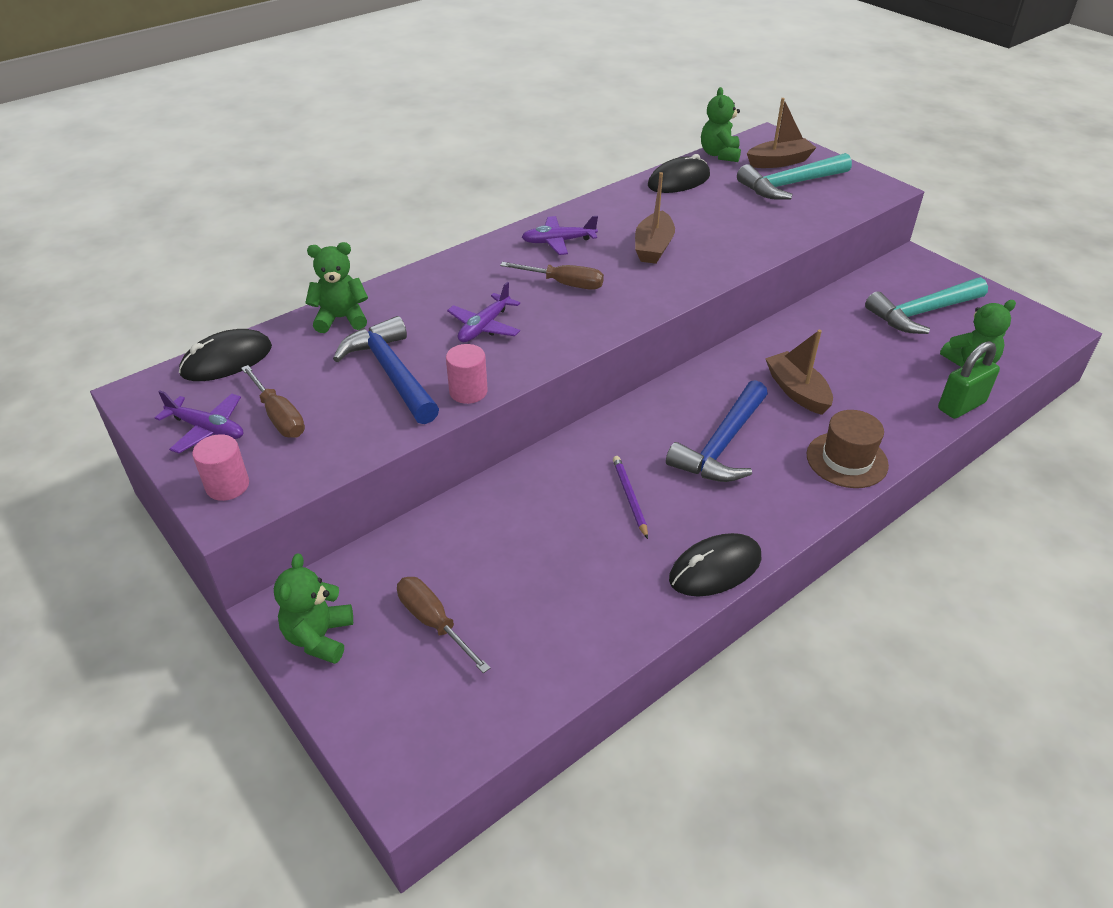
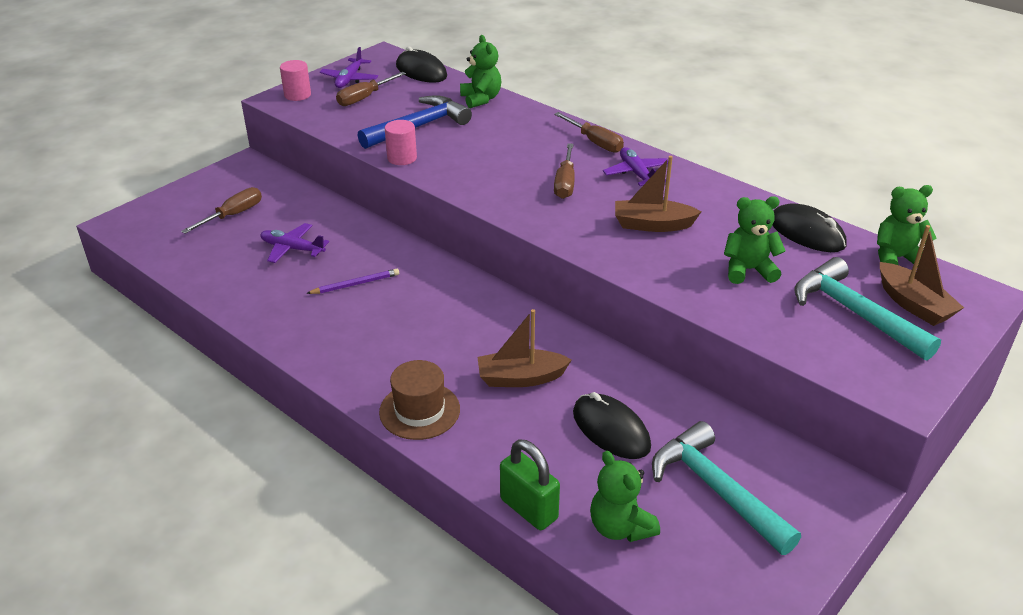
camera: 80 degrees right, 5 degrees down
green teddy bear [274,553,353,664] -> green teddy bear moved to [724,196,785,284]
purple plane [447,282,520,342] -> purple plane moved to [260,223,329,263]
blue hammer [666,380,768,482] -> none
black mouse [669,533,762,596] -> black mouse moved to [573,392,651,459]
brown boat [765,330,833,415] -> brown boat turned 150 degrees counterclockwise [478,309,572,387]
none -> brown screwdriver [554,112,624,153]

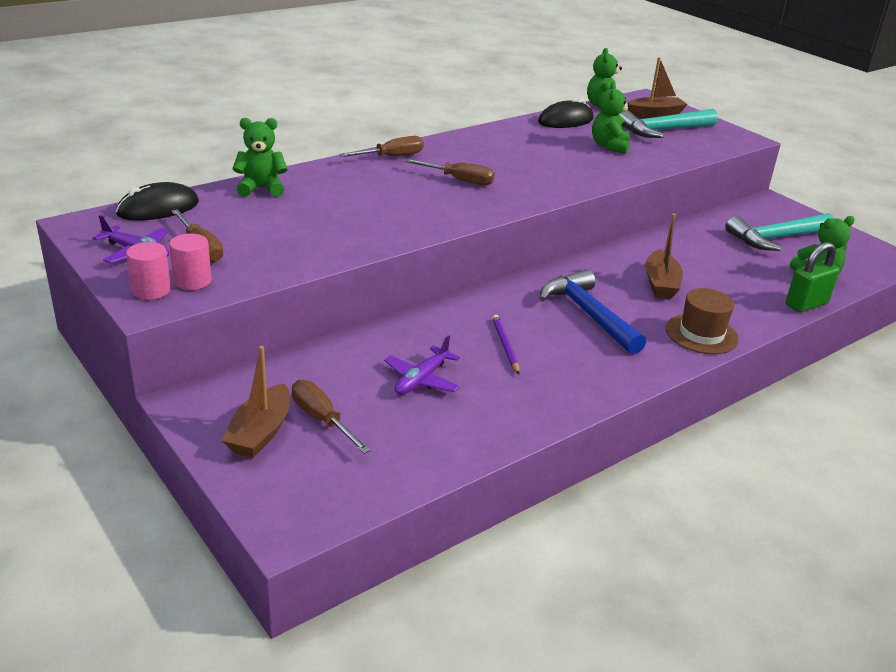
camera: 80 degrees left, 5 degrees down
blue hammer [358,95,472,149] -> blue hammer moved to [540,269,646,355]
pink cylinder [385,120,417,165] -> pink cylinder moved to [169,234,212,290]
black mouse [573,392,651,459] -> none
purple plane [603,147,668,186] -> none
brown boat [615,156,701,232] -> brown boat moved to [222,346,290,458]

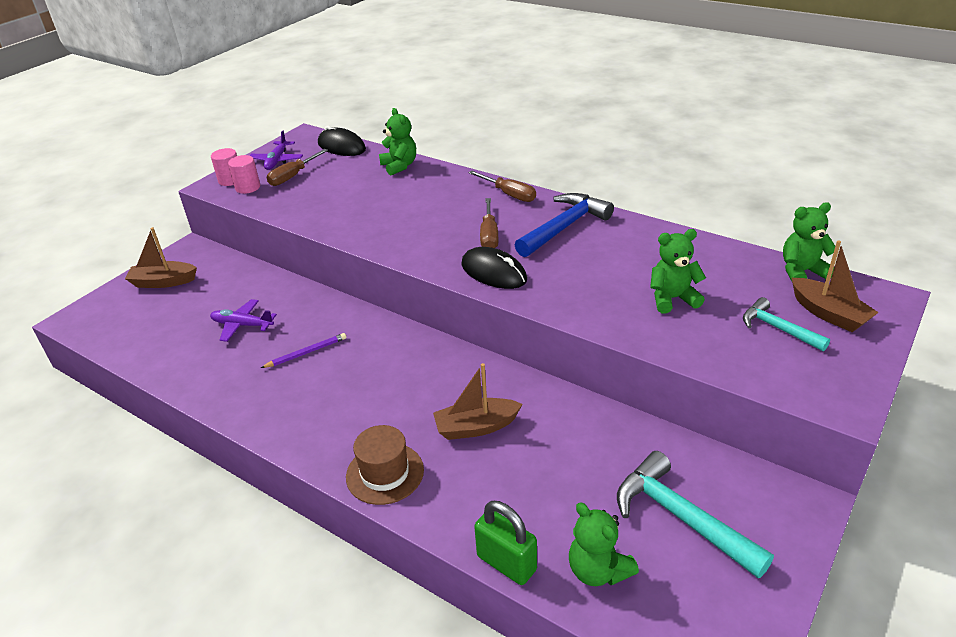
camera: 75 degrees right, 5 degrees up
brown screwdriver [292,380,371,454] -> none
black mouse [538,98,594,128] -> black mouse moved to [461,247,527,289]
blue hammer [540,269,646,355] -> blue hammer moved to [515,193,614,257]
turquoise hammer [620,109,718,138] -> turquoise hammer [743,297,830,351], size x0.61

